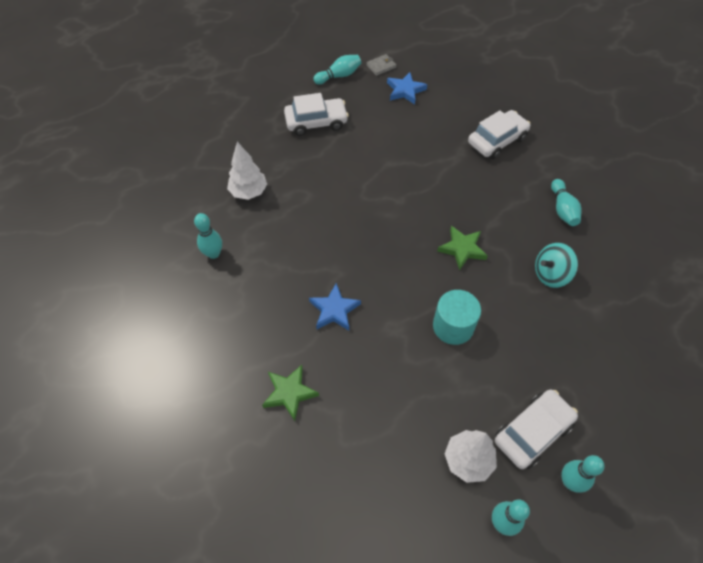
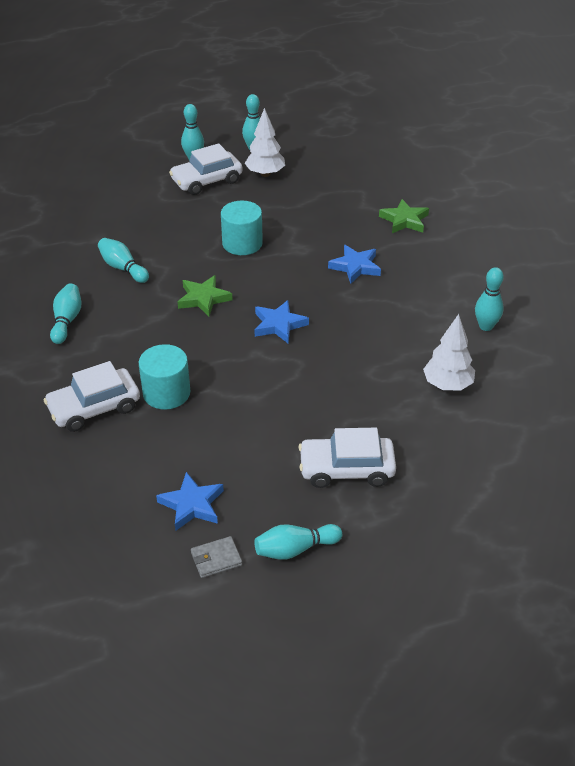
camera: 170 degrees left, 15 degrees down
turquoise spinning top [535,243,578,288] -> turquoise bowling pin [98,238,149,283]
none -> turquoise cylinder [139,344,190,410]
none -> blue star [255,300,309,343]

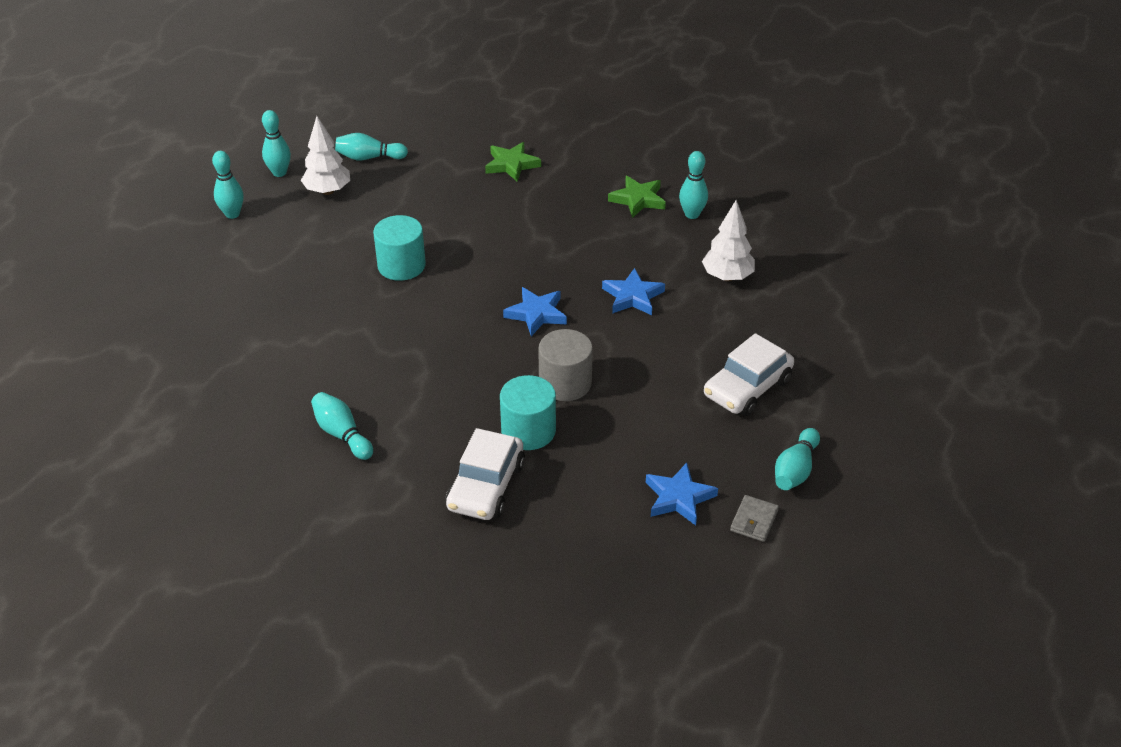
camera: 45 degrees left, 0 degrees up
turquoise bowling pin [98,238,149,283] -> turquoise bowling pin moved to [335,133,408,160]
white car [169,143,243,195] -> none
green star [178,275,233,316] -> green star moved to [608,176,666,218]
blue star [328,245,381,284] -> blue star moved to [602,268,665,315]
none -> grey cylinder [538,329,593,401]

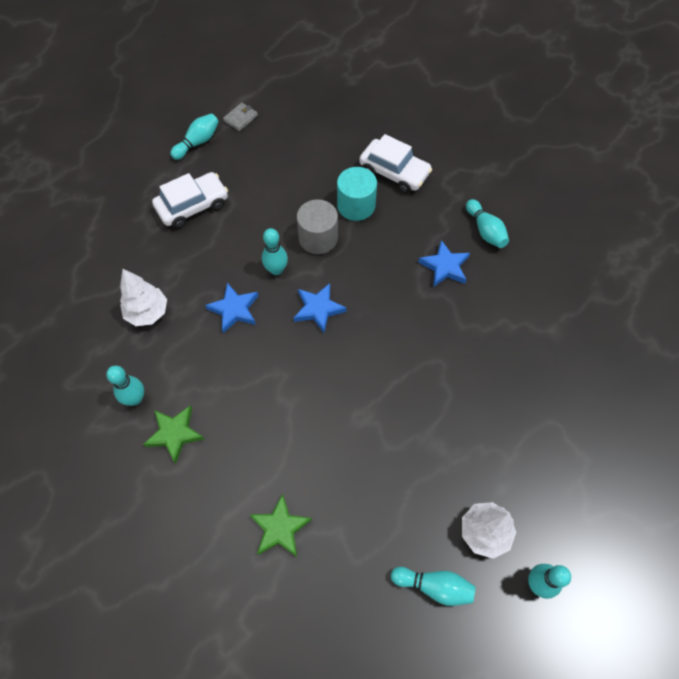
camera: 165 degrees left, 20 degrees up
turquoise bowling pin [212,151,244,219] -> turquoise bowling pin moved to [262,228,288,275]
turquoise cylinder [373,215,426,281] -> none
white car [446,428,525,520] -> white car turned 90 degrees clockwise [359,134,432,193]
blue star [646,463,718,525] -> blue star moved to [418,240,470,287]

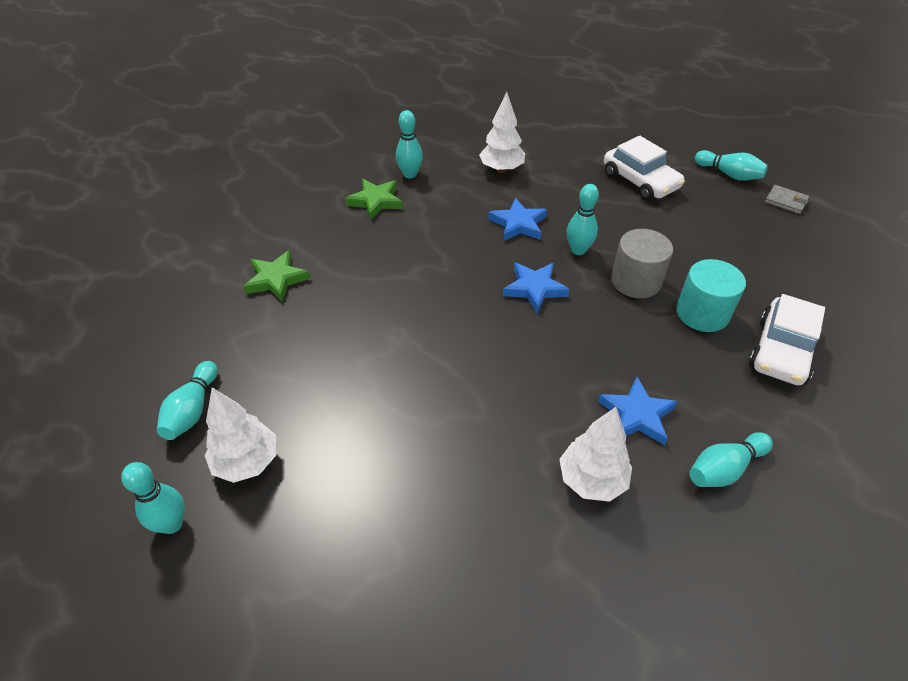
camera: 85 degrees right, 15 degrees down
none -> white tree [559,407,632,502]

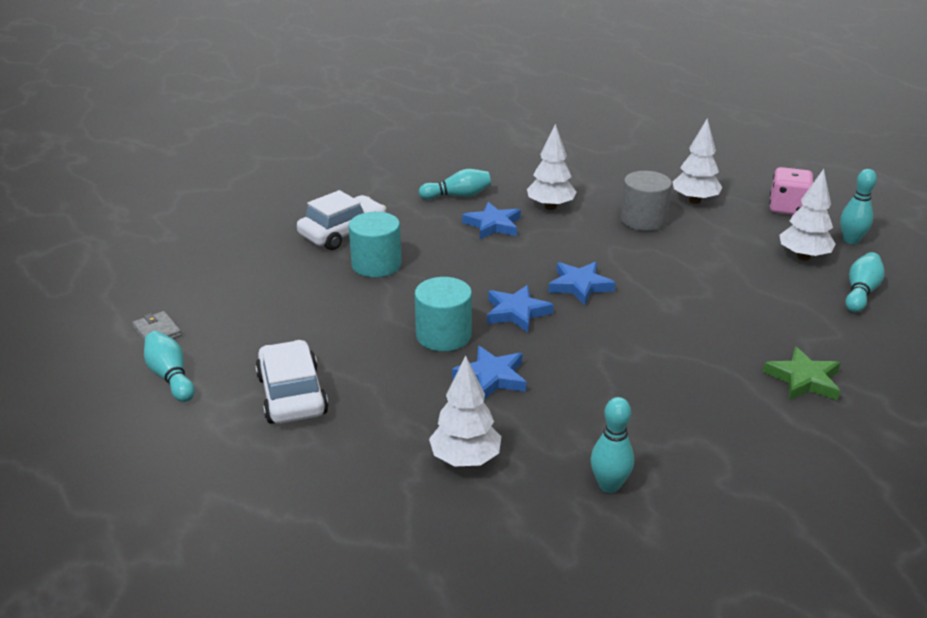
camera: 160 degrees left, 15 degrees down
green star [345,179,403,220] -> none
turquoise bowling pin [567,184,599,255] -> turquoise cylinder [415,277,472,351]
grey cylinder [611,229,673,298] -> grey cylinder moved to [620,171,672,231]
none -> blue star [548,262,616,305]
none -> white tree [673,118,723,204]
none -> pink dice [770,167,813,215]

